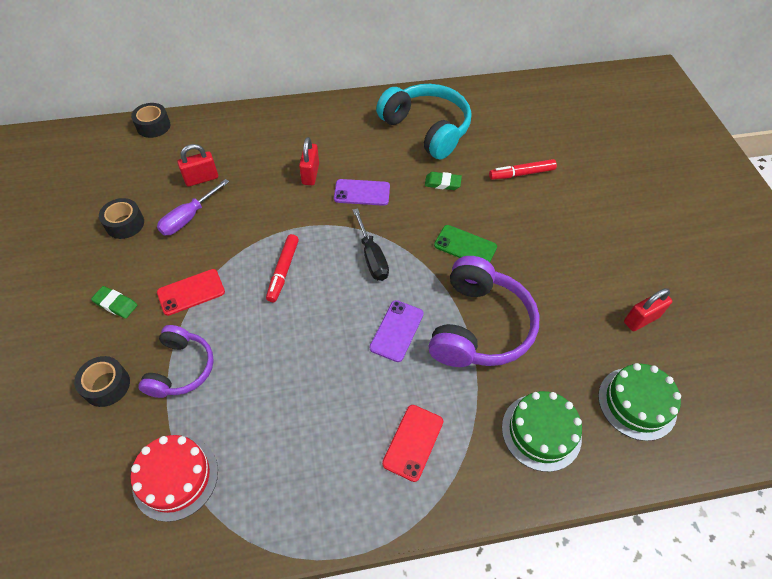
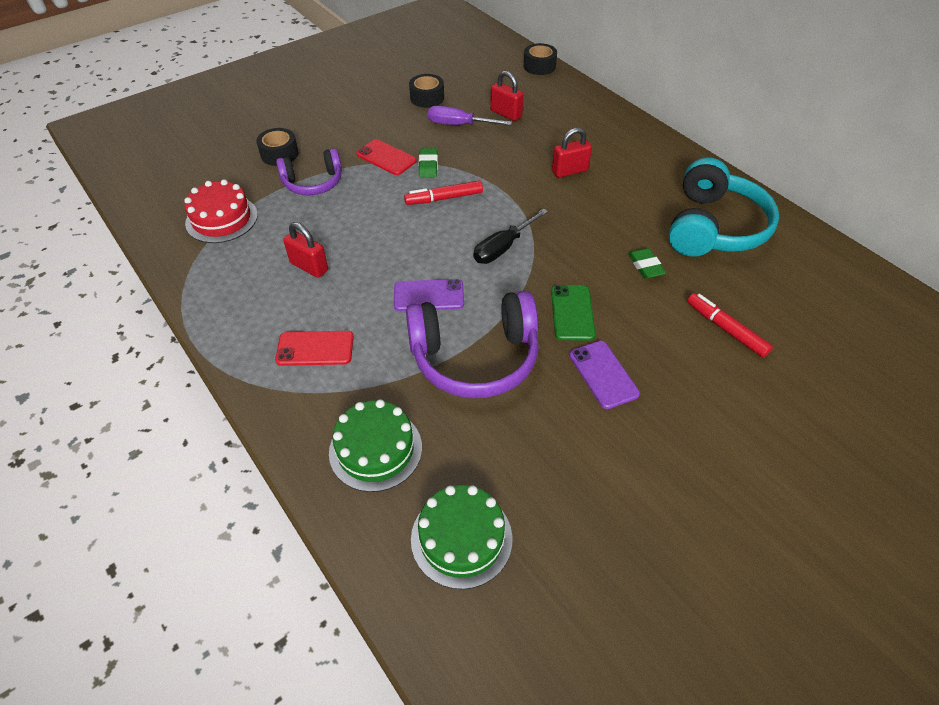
camera: 65 degrees right, 5 degrees down
green eraser [91,286,137,319] -> green eraser moved to [419,148,438,178]
purple phone [334,179,390,206] -> purple phone moved to [569,341,640,409]
red padlock [624,288,673,331] -> red padlock moved to [283,222,328,278]

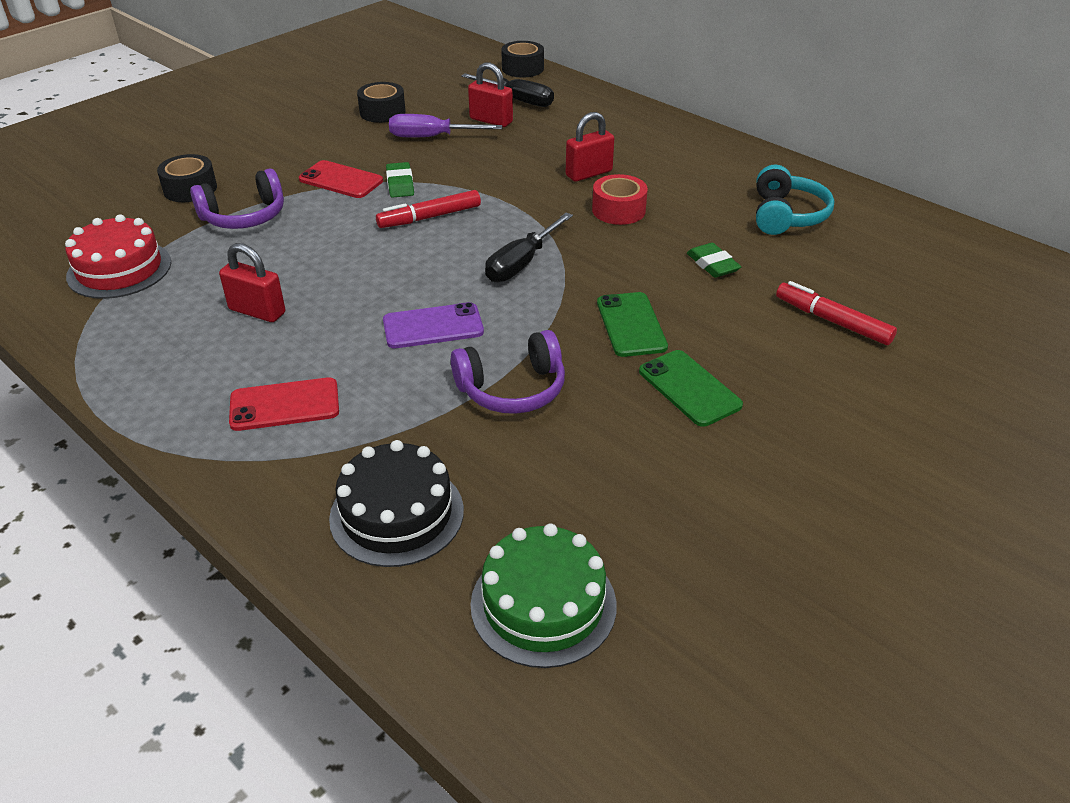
camera: 10 degrees left, 10 degrees down
green cake [329,399,422,492] -> black cake [329,440,464,567]
purple headphones [406,291,539,398] -> purple headphones [451,330,565,414], size x0.61
purple phone [569,341,640,409] -> green phone [639,350,743,427]
turquoise headphones [668,157,779,257] -> turquoise headphones [756,165,834,235], size x0.61
none -> black screwdriver [461,73,554,107]
none -> red tape [592,174,648,225]

